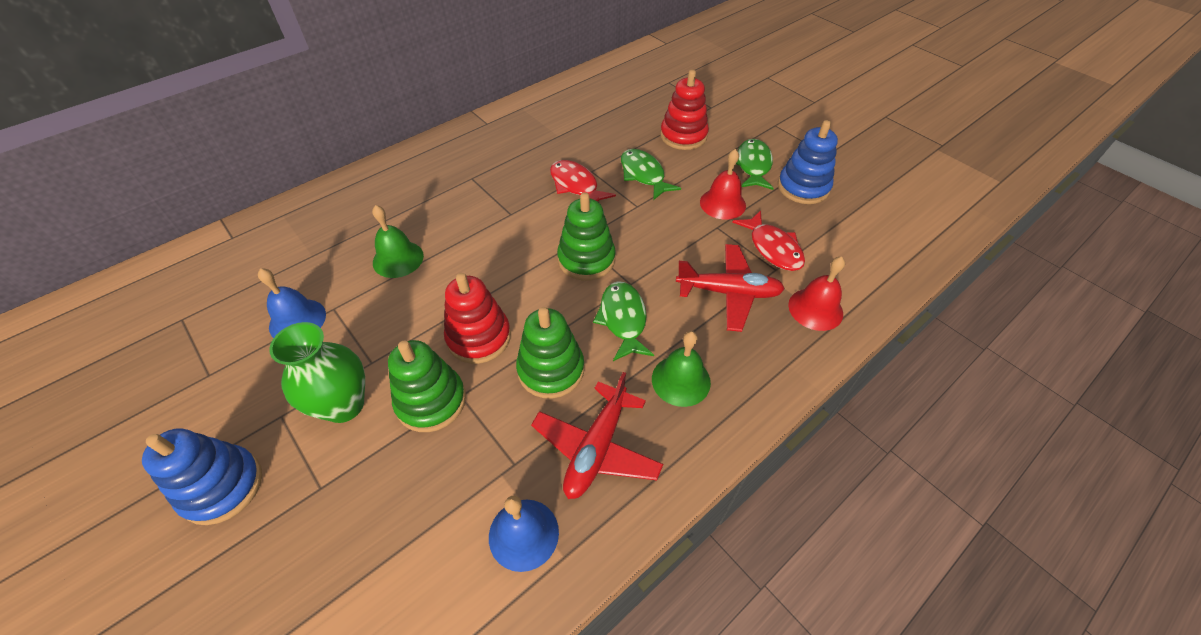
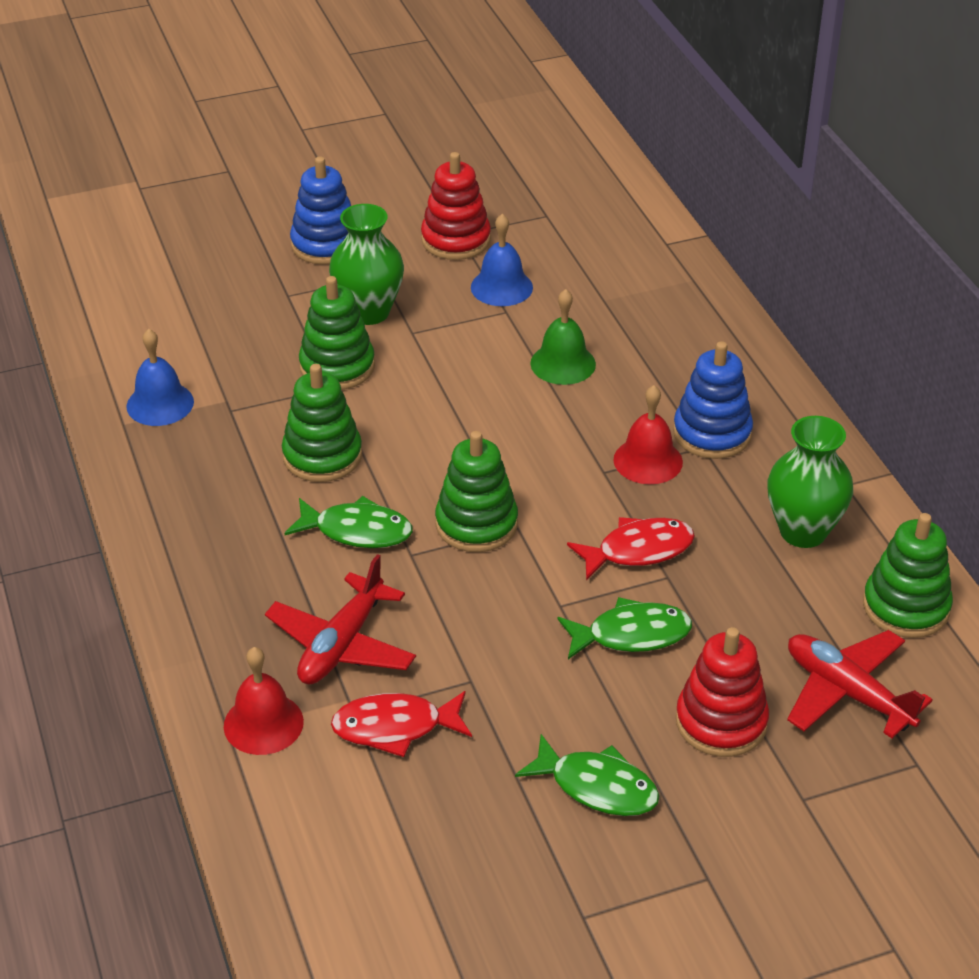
camera: 110 degrees right, 10 degrees down
red stacking toy [444,273,511,364] -> red stacking toy moved to [421,152,491,260]
red plane [531,372,663,499] -> red plane moved to [787,630,933,738]
green bell [652,331,711,407] -> none
red bell [700,149,746,220] -> red bell moved to [613,385,683,484]
blue stacking toy [778,120,838,204] -> blue stacking toy moved to [673,341,753,459]
none -> green vase [767,416,853,548]
none -> green stacking toy [863,513,953,638]

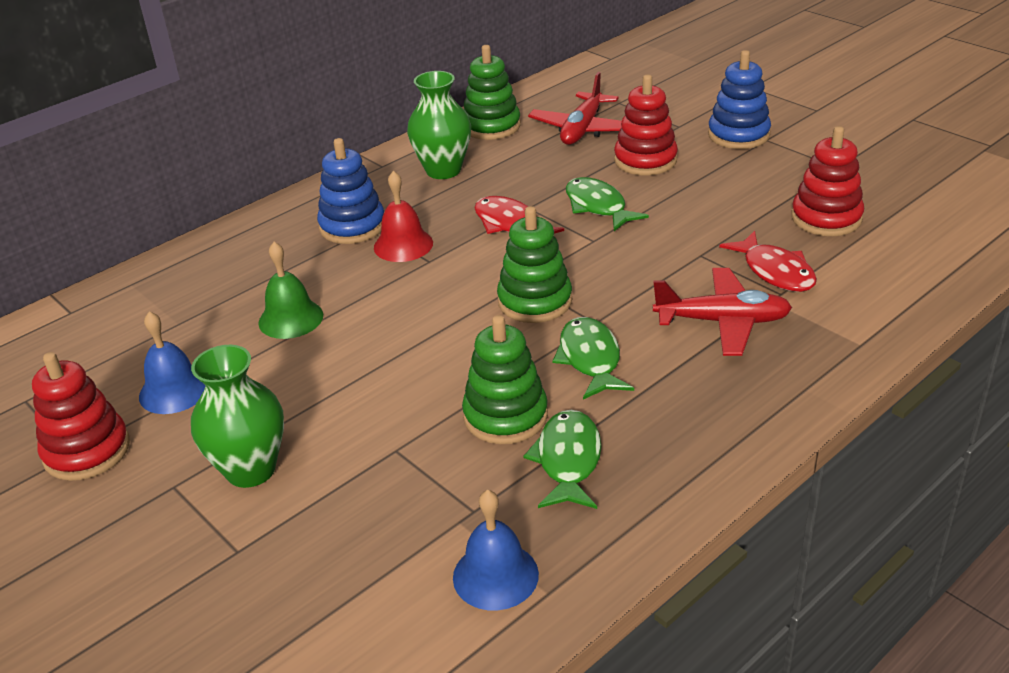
camera: 110 degrees left, 5 degrees down
red bell [224,647,304,755] -> none
blue stacking toy [290,156,351,265] -> blue stacking toy moved to [708,50,771,149]
green stacking toy [299,276,375,390] -> none
green fish [515,734,660,816] -> green fish moved to [523,410,601,509]
none -> red stacking toy [791,126,864,236]

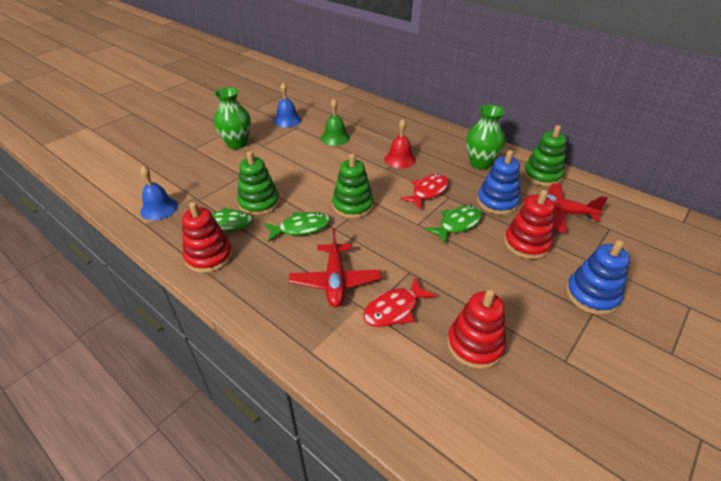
camera: 80 degrees right, 5 degrees up
red stacking toy [32,352,130,481] -> red stacking toy moved to [182,202,233,273]
blue stacking toy [317,138,384,244] -> blue stacking toy moved to [477,150,520,215]

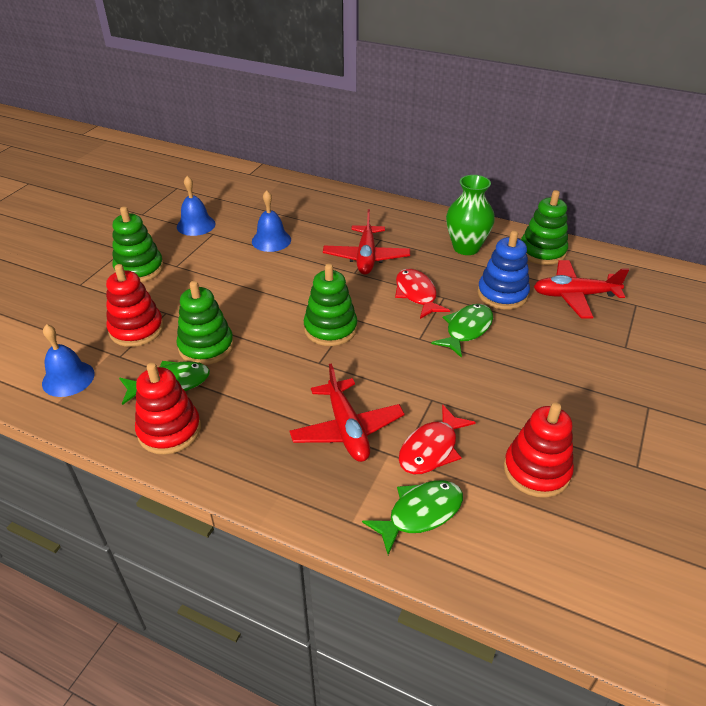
camera: 15 degrees left, 0 degrees up
green vase [214,87,251,149] -> green stacking toy [112,206,164,282]
green fish [263,212,330,242] -> green fish moved to [362,480,463,555]
green bell [321,99,350,146] -> blue bell [252,190,291,252]
red bell [385,119,416,168] -> red plane [323,209,410,275]
red fish [400,174,449,209] -> red fish turned 45 degrees counterclockwise [395,268,450,319]
red stacking toy [504,190,555,259] -> red stacking toy moved to [106,264,164,347]
blue stacking toy [566,240,630,315] -> none

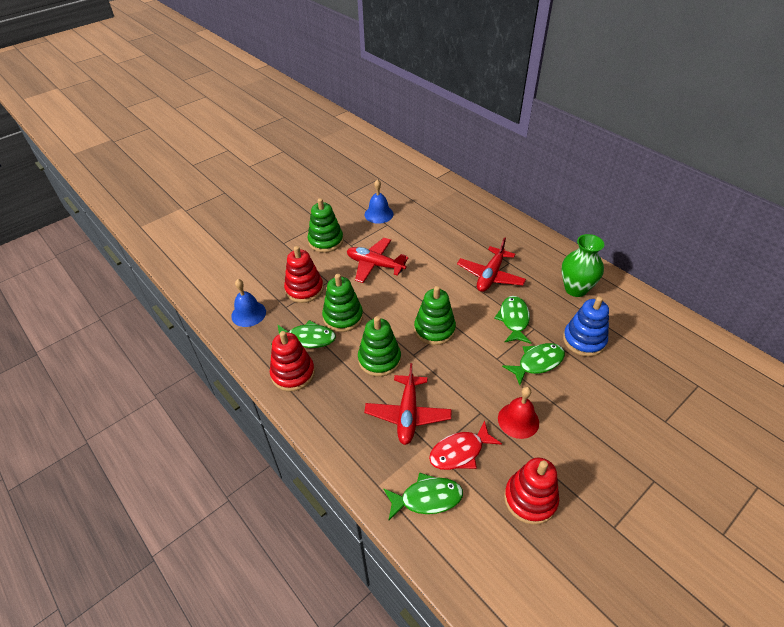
camera: 25 degrees right, 5 degrees up
blue bell [252,190,291,252] -> none
red fish [395,268,450,319] -> green fish [494,296,531,344]
green stacking toy [521,190,568,265] -> green stacking toy moved to [358,316,401,377]
red plane [534,260,629,318] -> red plane moved to [347,238,409,283]
none -> red bell [498,387,539,439]

